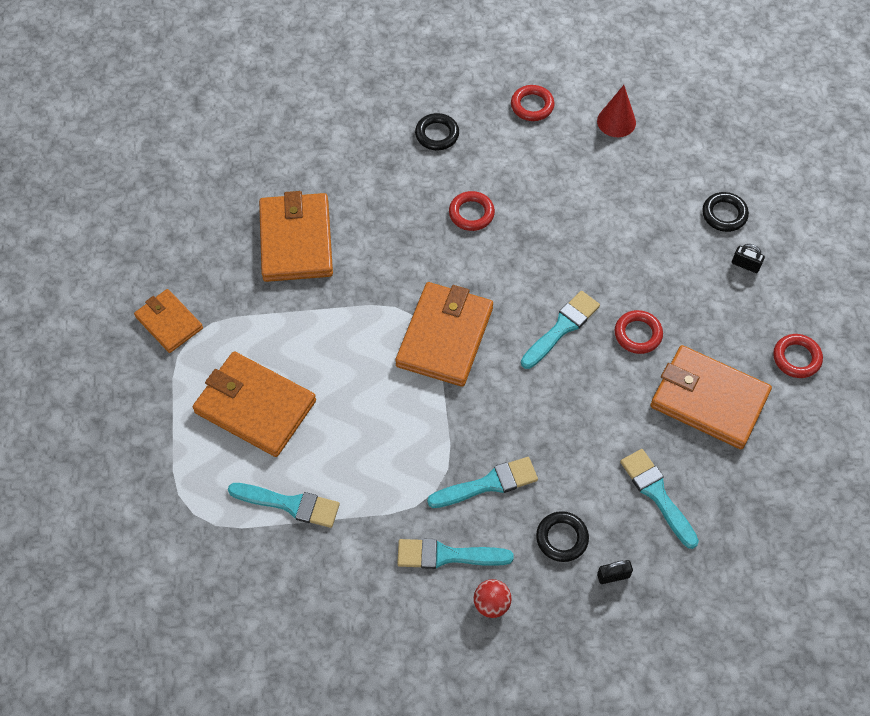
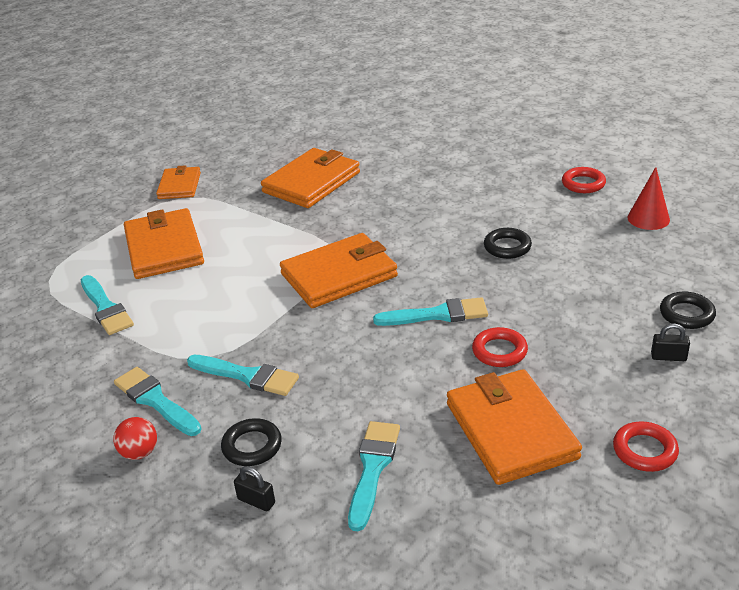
camera: 45 degrees right, 25 degrees down
black ring [415,113,459,150] -> black ring moved to [484,228,532,259]
red ring [449,191,495,231] -> none
black padlock [732,244,765,273] -> black padlock turned 60 degrees counterclockwise [651,323,690,361]

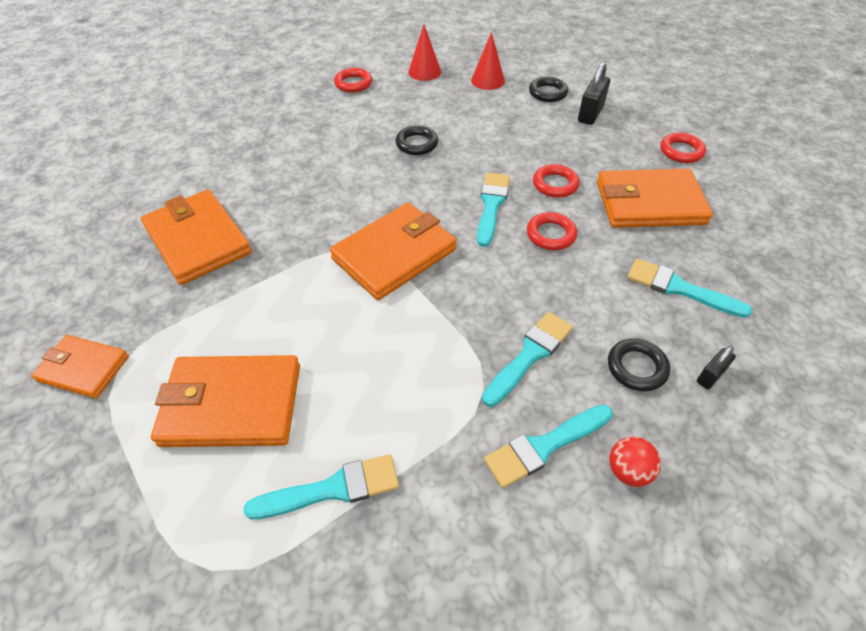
camera: 75 degrees left, 15 degrees up
orange wallet [280,233,398,308] -> orange wallet turned 60 degrees clockwise [330,203,457,300]
black padlock [651,323,690,361] -> black padlock [578,62,610,125], size x1.71
none -> red cone [471,32,505,90]
none -> red ring [527,212,577,250]

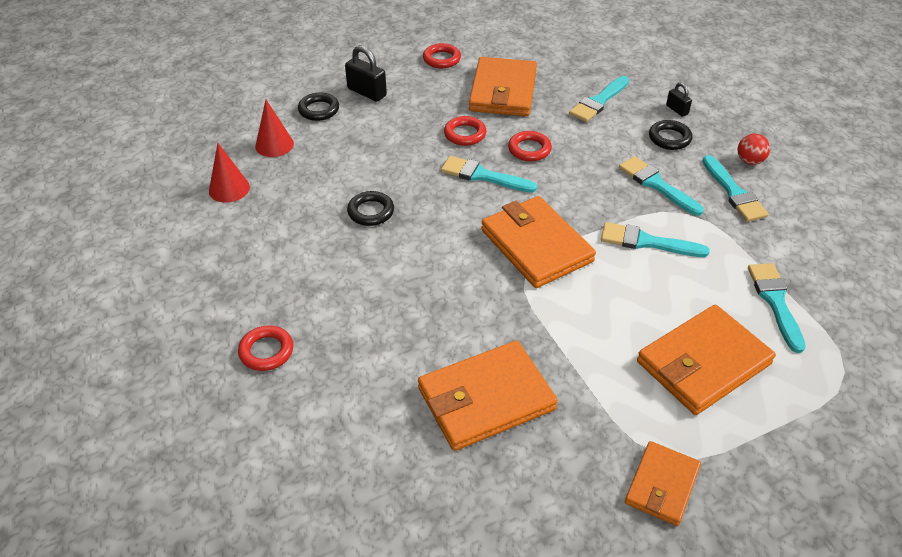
camera: 80 degrees left, 5 degrees down
orange wallet [151,355,300,447] -> orange wallet turned 45 degrees clockwise [637,305,776,415]
red ring [334,68,372,93] -> red ring moved to [238,325,293,371]
none -> turquoise brush [601,222,710,257]

